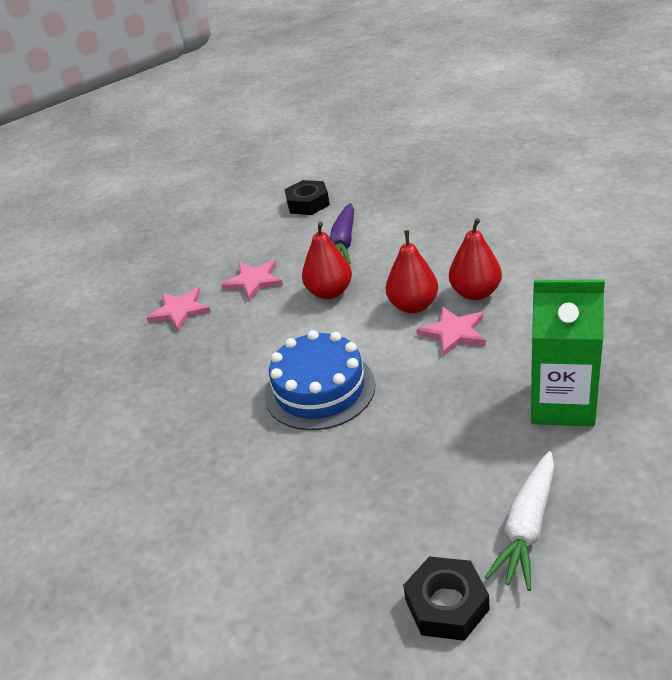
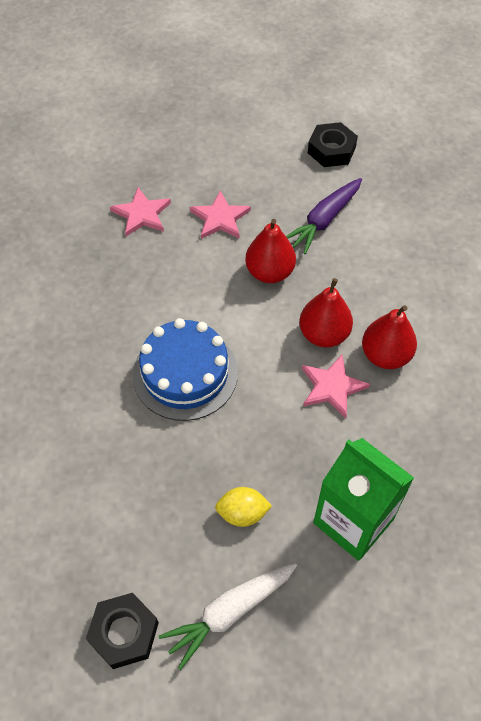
camera: 25 degrees right, 20 degrees up
none -> yellow lemon [215,487,272,527]

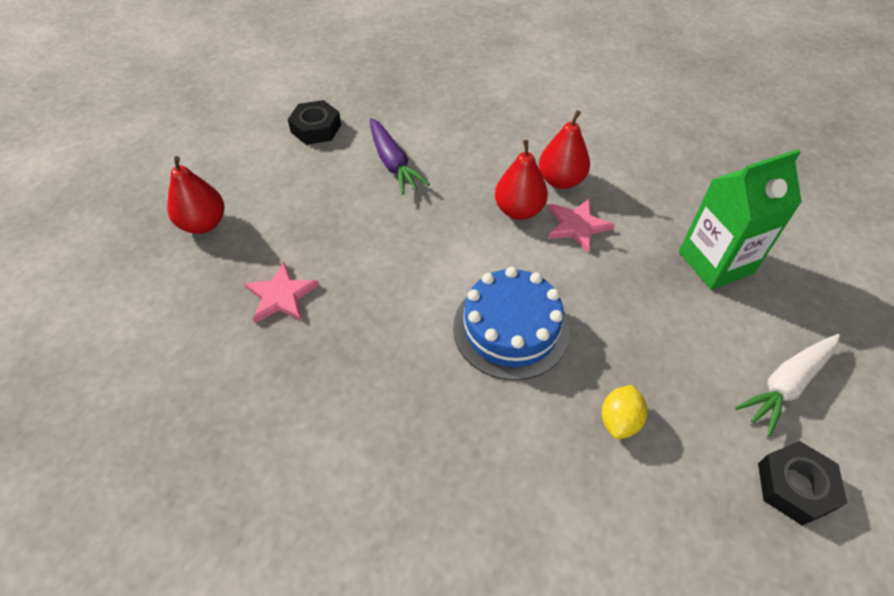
camera: 65 degrees left, 5 degrees down
white carrot [159,563,297,670] -> white carrot turned 60 degrees clockwise [735,334,840,436]
pink star [190,191,251,239] -> none
yellow lemon [215,487,272,527] -> yellow lemon moved to [602,385,647,439]
red pear [245,219,296,283] -> red pear moved to [167,156,224,234]

